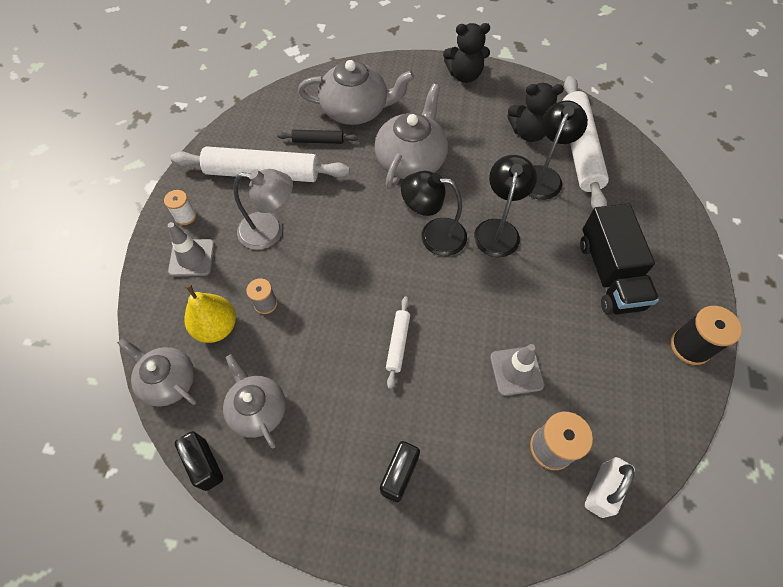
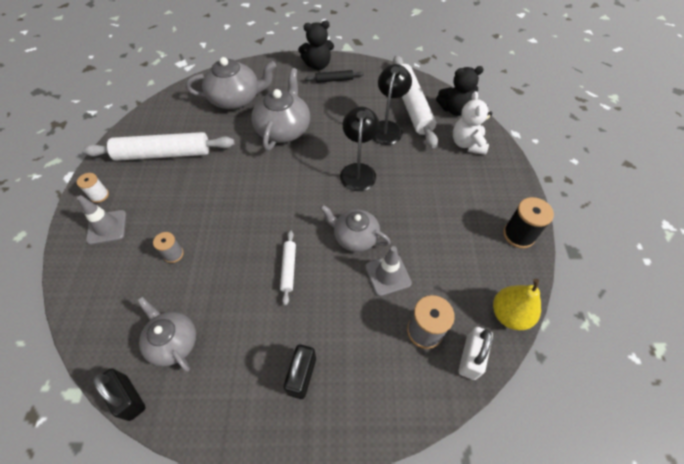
camera: 10 degrees left, 5 degrees down
grey teapot [117,338,197,407] -> grey teapot moved to [320,205,391,252]
yellow pear [184,284,236,343] -> yellow pear moved to [493,279,541,330]
grey lamp [234,169,293,250] -> none
black rolling pin [277,130,358,144] -> black rolling pin moved to [305,70,364,83]
black lamp [401,171,467,256] -> none
black teddy bear [507,83,564,142] -> black teddy bear moved to [436,66,484,116]
black truck [580,203,659,314] -> none
none -> white teddy bear [453,91,493,155]

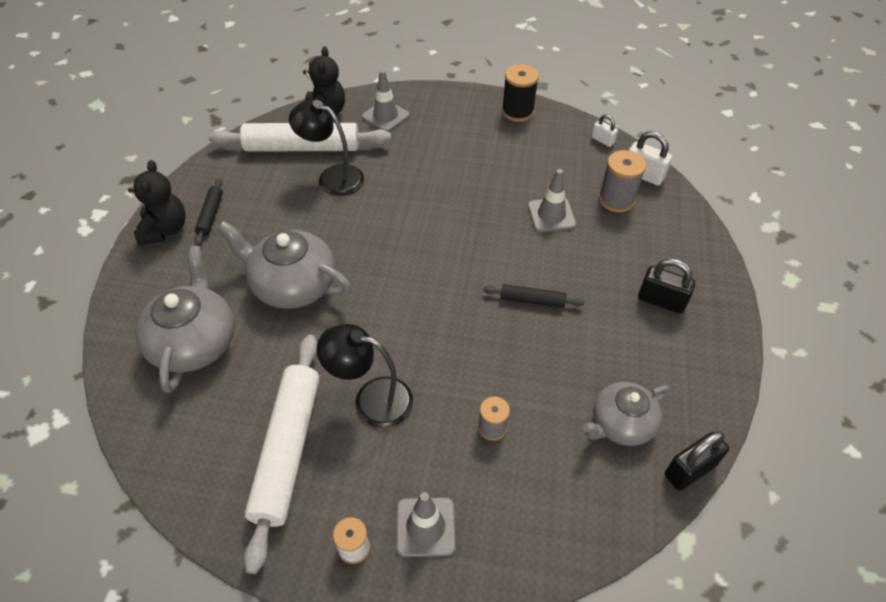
camera: 80 degrees left, 5 degrees down
white rolling pin [280,231,296,305] -> black rolling pin [483,284,584,308]
grey teapot [320,205,391,252] -> none
black lamp [340,107,380,191] -> black lamp moved to [317,324,413,428]
white teddy bear [453,91,493,155] -> grey traffic cone [362,70,410,132]
yellow pear [493,279,541,330] -> white padlock [592,114,618,147]

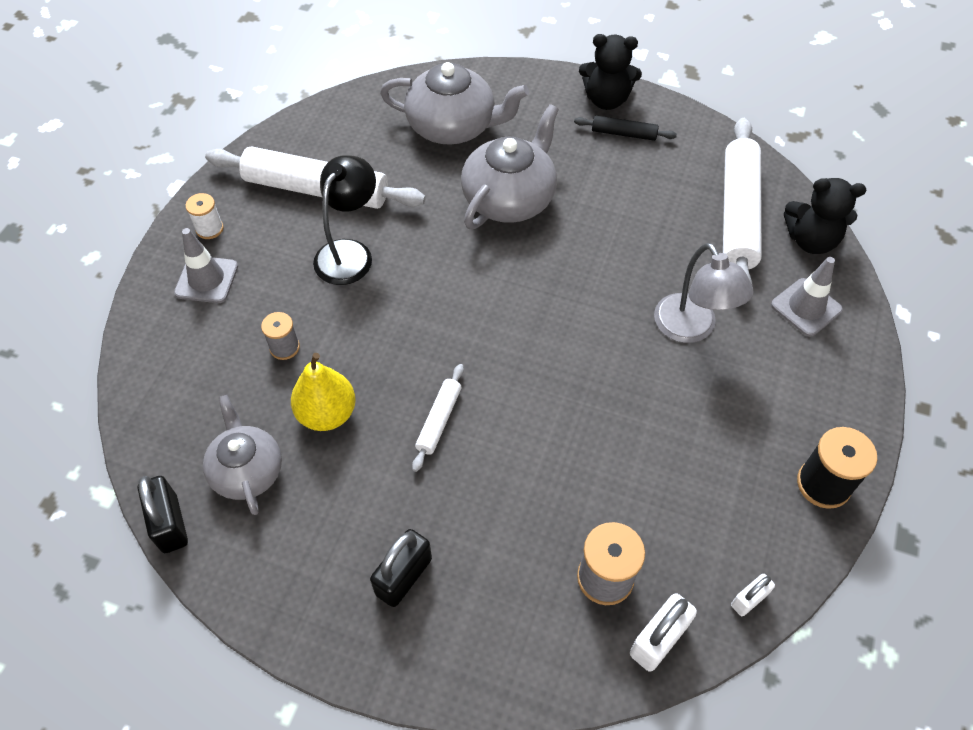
camera: 100 degrees right, 5 degrees up
black lamp [289,100,364,196] -> none
black rolling pin [483,284,584,308] -> white rolling pin [412,364,464,472]
grey traffic cone [528,169,576,232] -> none
none -> yellow pear [291,353,356,431]
none -> grey lamp [654,243,754,343]

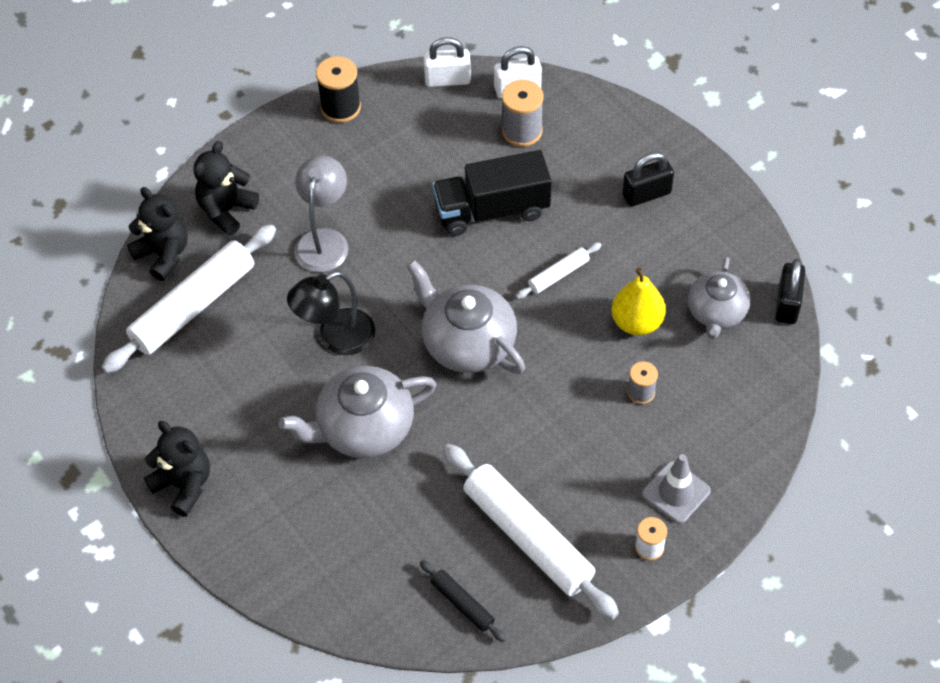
camera: 145 degrees left, 0 degrees up
black lamp [313,155,376,285] -> black lamp moved to [287,271,375,355]
grey teapot [380,62,529,145] -> grey teapot moved to [406,260,525,374]
black rolling pin [574,115,677,141] -> black rolling pin moved to [420,560,506,642]
white padlock [731,574,775,616] -> white padlock [424,37,471,87], size x1.65
grey traffic cone [771,257,843,337] -> black teddy bear [194,141,259,236]
none -> black truck [432,150,551,236]

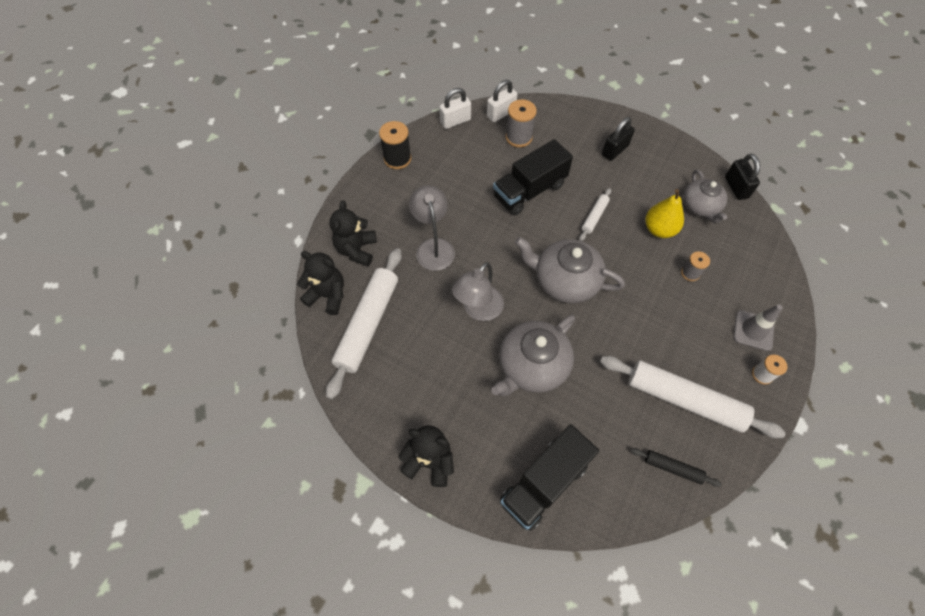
camera: 25 degrees left, 5 degrees up
black lamp [287,271,375,355] -> grey lamp [452,262,504,321]
none -> black truck [500,424,599,531]

